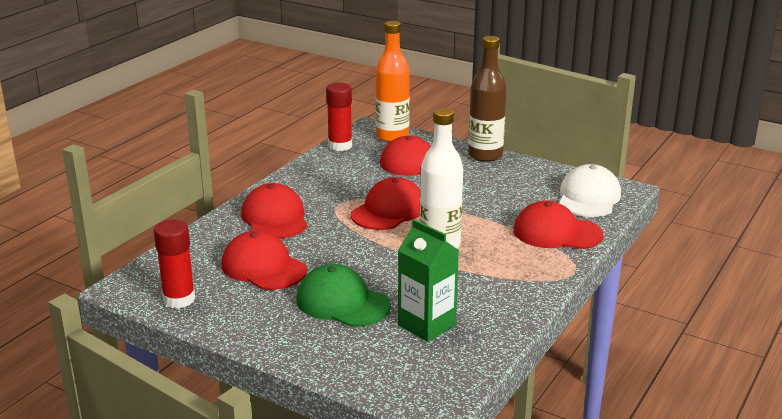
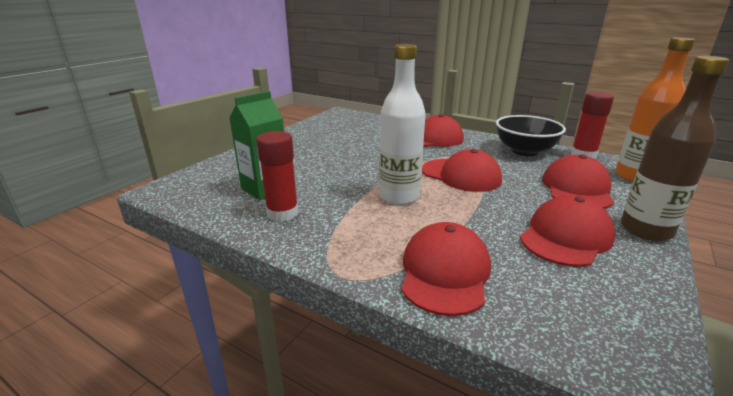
camera: 90 degrees right, 0 degrees up
red glue stick [154,219,195,309] -> red glue stick moved to [256,131,299,222]
red cap [221,230,307,290] -> red cap moved to [520,195,615,267]
green cap [296,264,391,327] -> none
white cap [559,164,621,217] -> none
none -> black bowl [496,115,566,156]

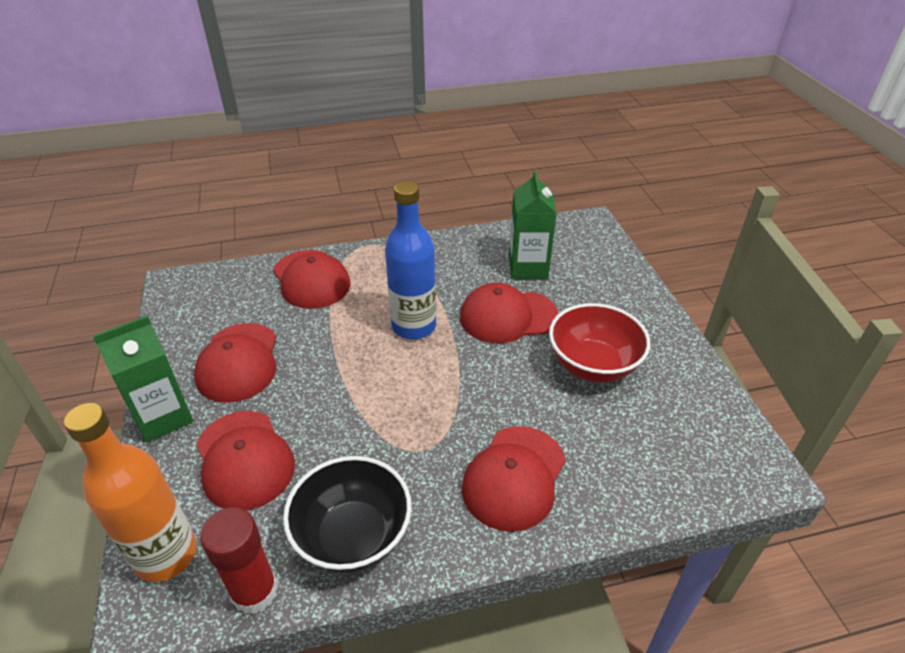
camera: 135 degrees right, 15 degrees up
red glue stick [256,131,299,222] -> none
white bottle [379,44,426,205] -> blue bottle [385,181,437,339]
red cap [422,149,502,192] -> red cap moved to [460,283,558,343]
brown bottle [621,56,729,241] -> green carton [93,315,193,442]
none -> red bowl [549,303,650,383]

